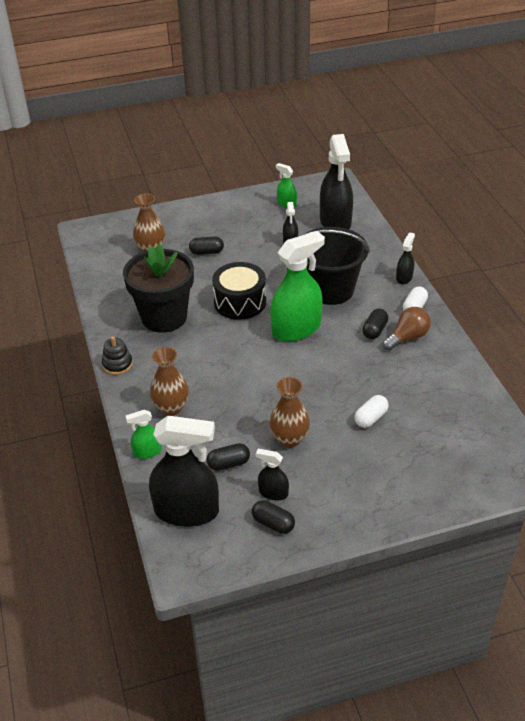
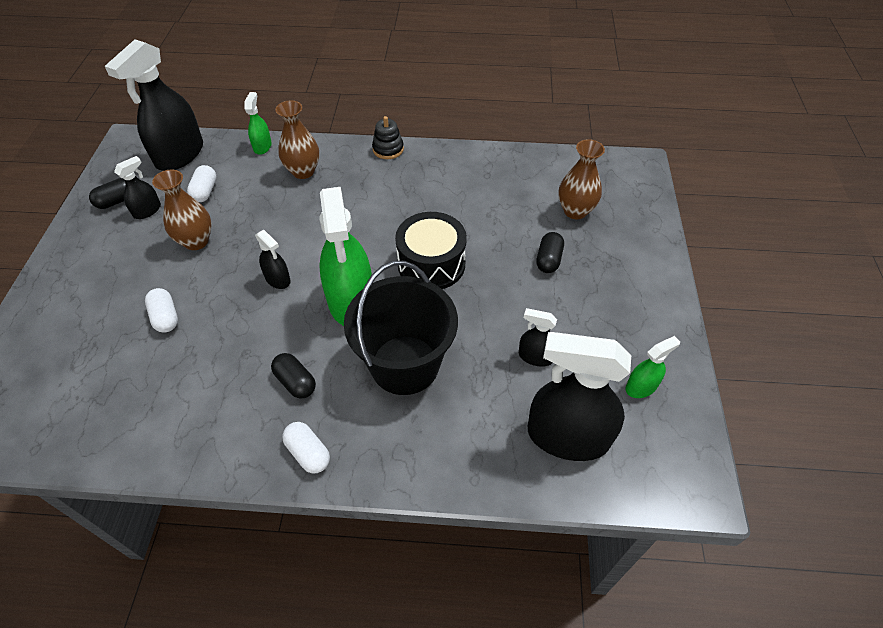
camera: 110 degrees right, 10 degrees up
black flower pot [123,244,194,333] -> none
black capsule [206,443,250,471] -> white capsule [187,165,217,202]
brown light bulb [383,307,431,350] -> none
black spray bottle [396,232,415,284] -> black spray bottle moved to [255,230,291,289]

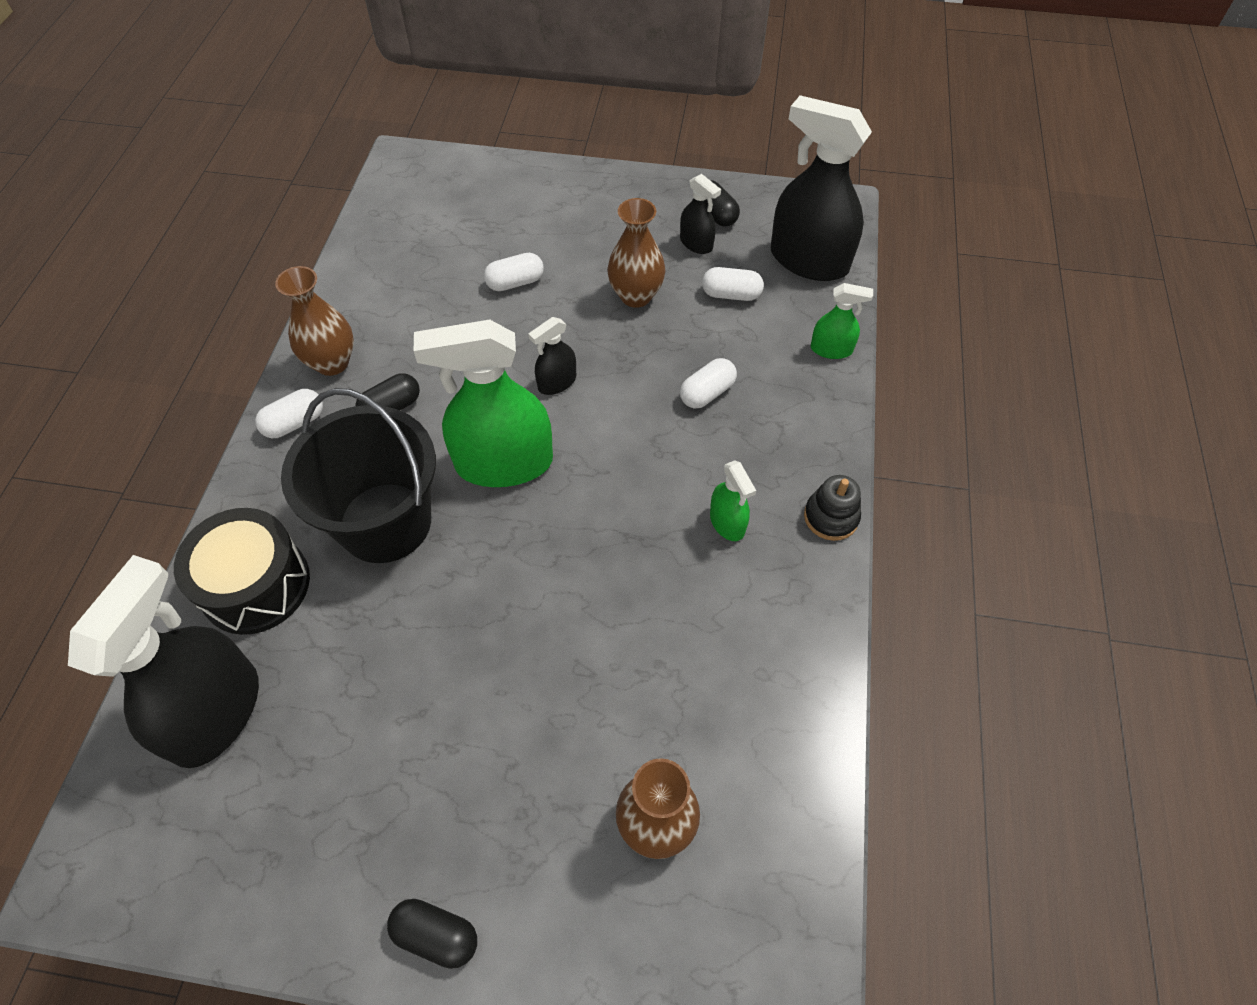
camera: 95 degrees right, 5 degrees up
brown vase [275,100,319,179] -> brown vase moved to [275,266,354,376]
black drum [395,212,467,289] -> black drum moved to [174,508,310,635]
black spray bottle [519,308,557,367] -> none
black capsule [536,232,564,273] -> black capsule moved to [387,899,477,969]
green spray bottle [625,336,680,398] -> green spray bottle moved to [710,460,756,541]
none -> white capsule [680,358,737,408]

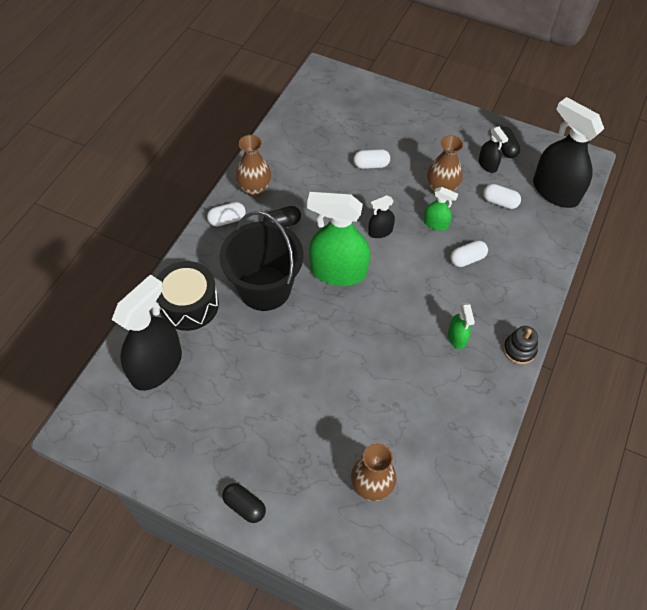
camera: 15 degrees right, 0 degrees up
green spray bottle [811,283,873,359] -> green spray bottle moved to [424,187,458,231]

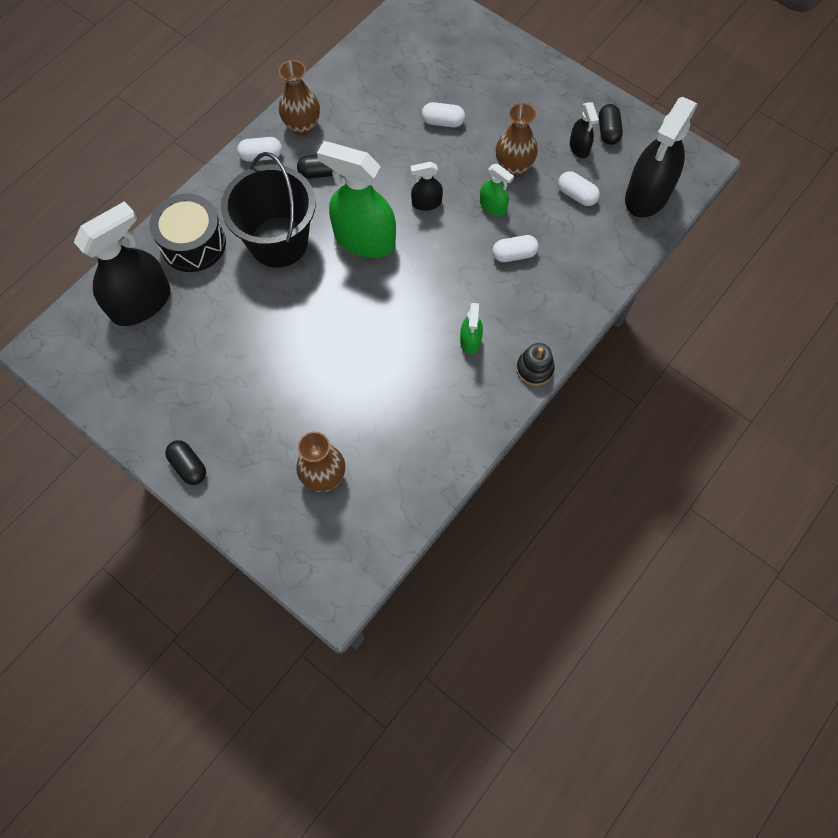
camera: 15 degrees right, 10 degrees up
black spray bottle [533,97,604,208] -> black spray bottle turned 120 degrees counterclockwise [625,97,698,218]

